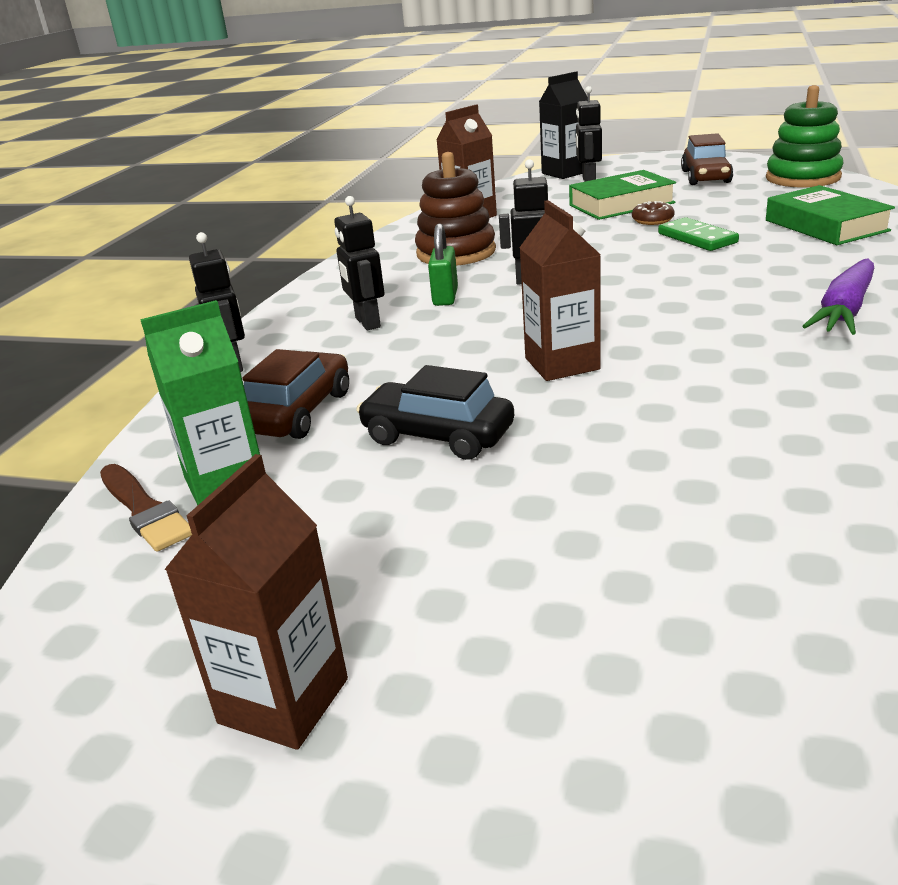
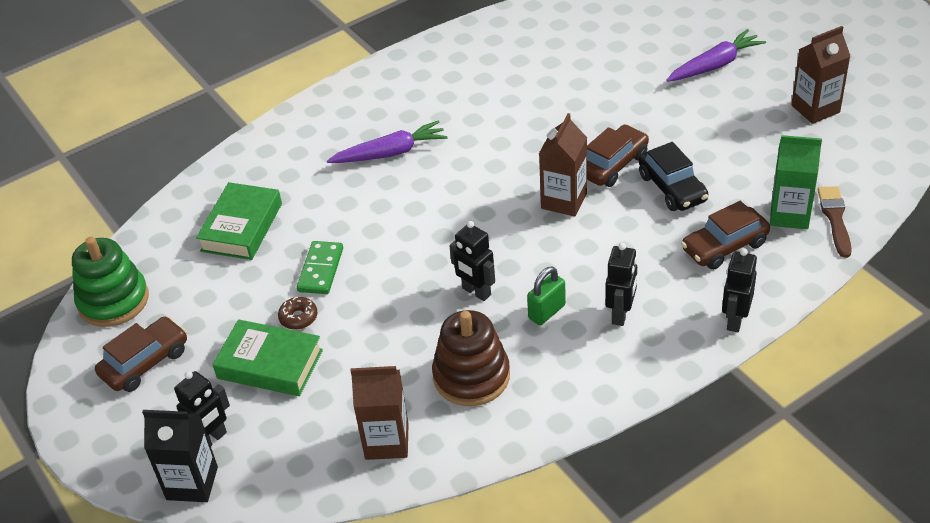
camera: 140 degrees left, 15 degrees up
none -> brown car [587,124,649,187]
none -> purple carrot [666,29,766,82]

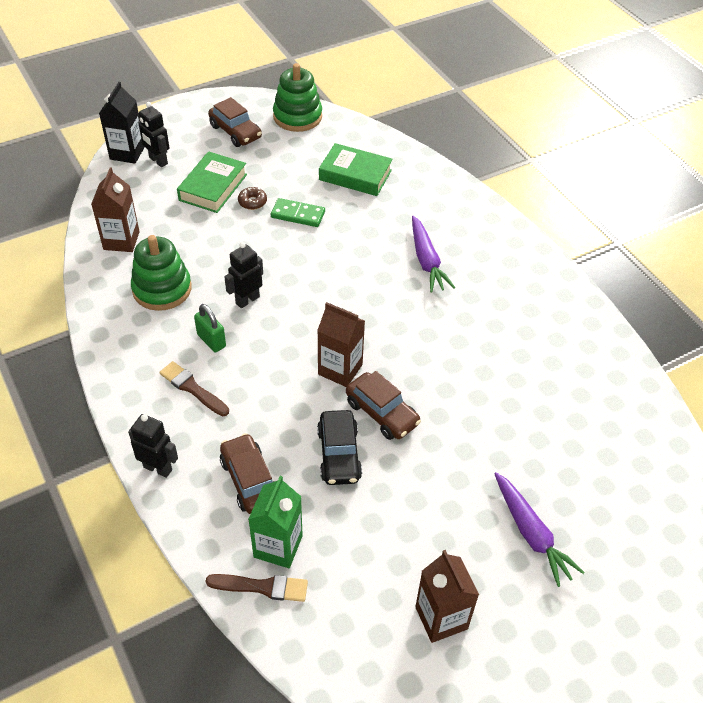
camera: 90 degrees right, 5 degrees up
brown stacking toy [432,310,510,406] -> green stacking toy [131,235,191,311]
black robot [605,243,637,326] -> brown brush [159,361,229,416]
black car [639,142,709,211] -> black car turned 75 degrees counterclockwise [317,410,362,485]

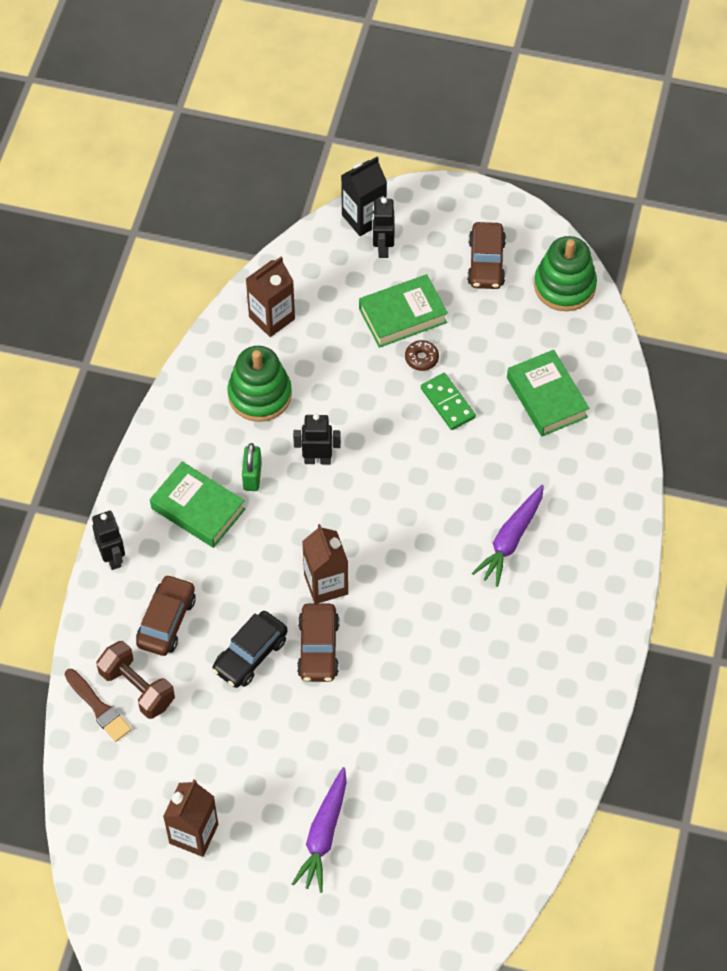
camera: 45 degrees right, 10 degrees up
brown brush [159,361,229,416] -> green book [150,461,245,548]
green carton [248,476,303,568] -> brown dumbbell [96,641,175,719]

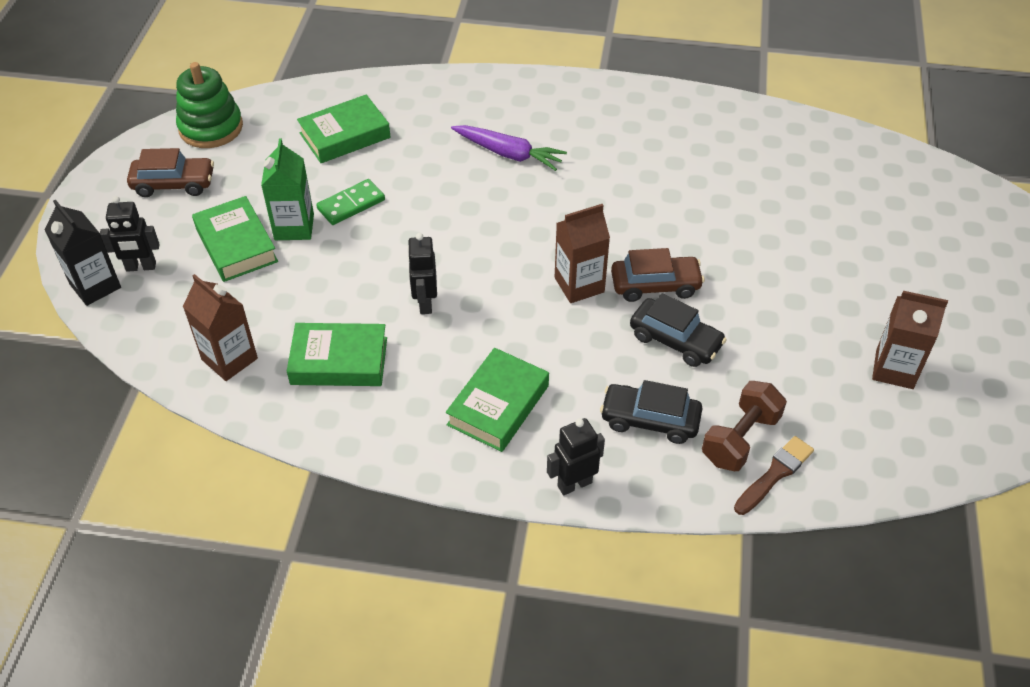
camera: 95 degrees left, 10 degrees down
brown car [136,574,196,656] -> black car [600,380,703,444]
green stacking toy [227,346,292,422] -> green book [287,323,387,386]
green padlock [242,443,262,491] -> none
purple carrot [292,767,347,893] -> none
brown donut [405,340,439,371] -> green carton [261,138,314,240]

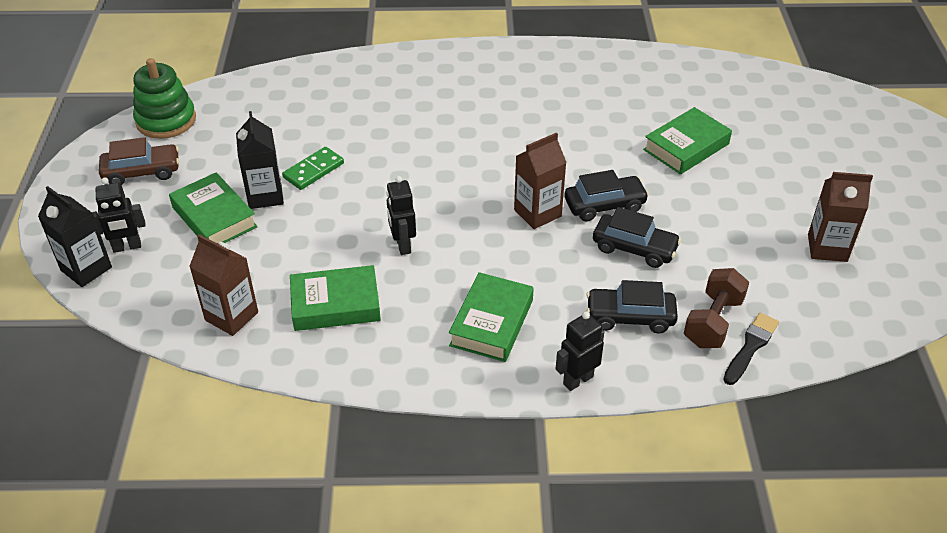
camera: 10 degrees left, 5 degrees down
green carton [261,138,314,240] -> black carton [236,111,284,209]
green book [297,95,391,163] -> green book moved to [643,107,732,175]
purple carrot [451,125,567,171] -> none
brown car [611,248,705,302] -> black car [565,170,649,221]
brown brush [734,436,814,515] -> black brush [723,313,779,385]

